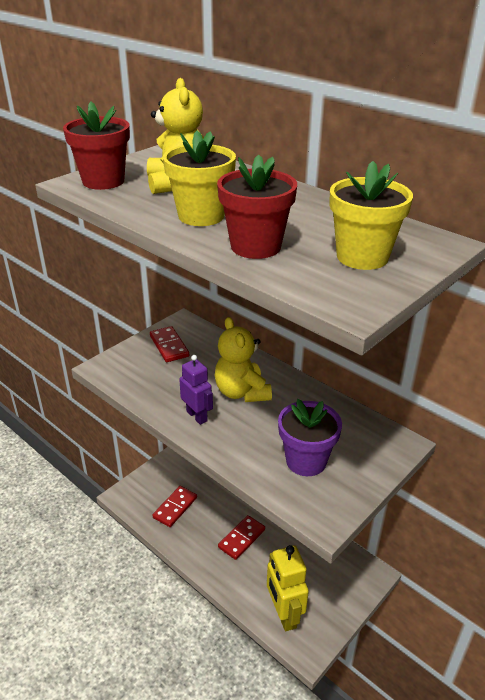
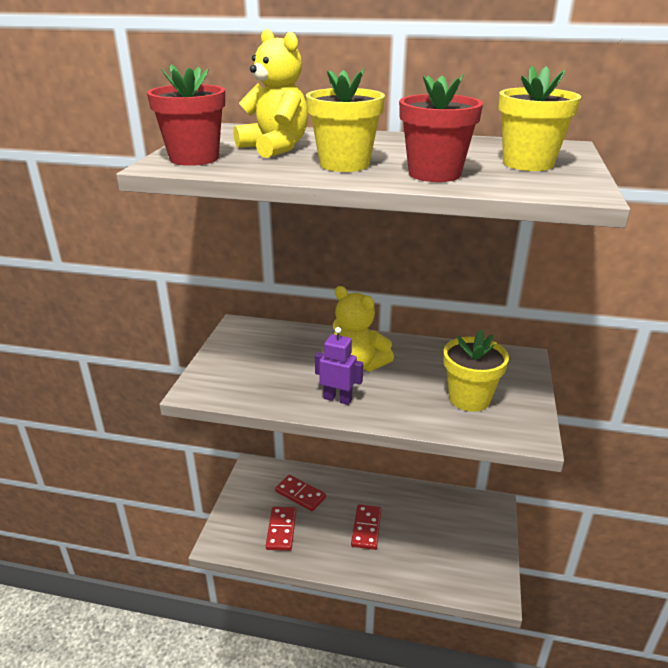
camera: 30 degrees left, 5 degrees down
red domino [150,326,189,362] -> red domino moved to [275,475,326,511]
yellow robot [267,545,309,631] -> none
purple flower pot [278,399,342,476] -> yellow flower pot [443,330,509,412]

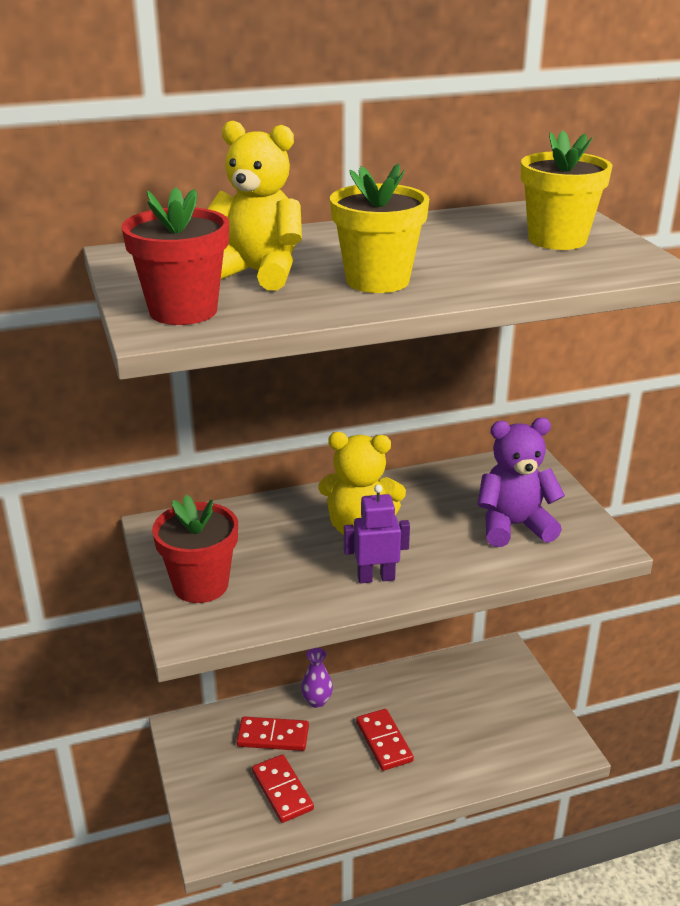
camera: 30 degrees left, 0 degrees up
red flower pot [399,75,483,182] -> red flower pot moved to [152,495,238,603]
yellow flower pot [443,330,509,412] -> purple teddy bear [477,418,565,547]
none -> purple vase [301,648,333,708]

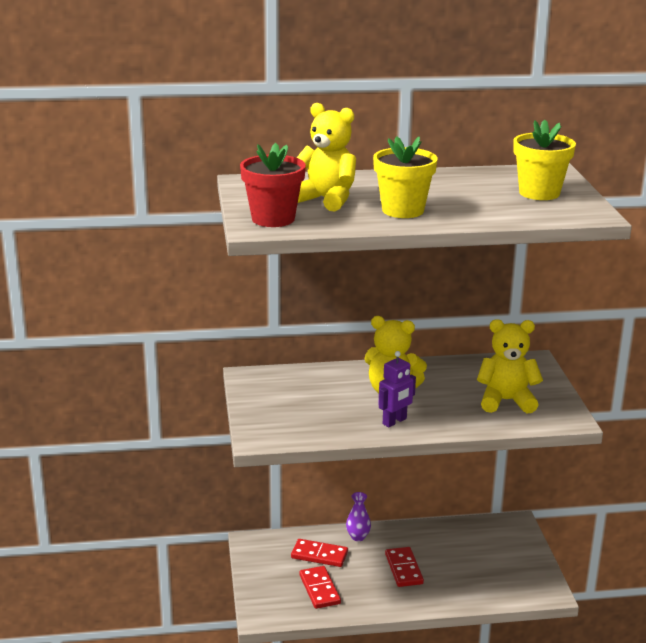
camera: 10 degrees right, 5 degrees down
red flower pot [152,495,238,603] -> none
purple robot [344,484,410,583] -> purple robot turned 135 degrees clockwise [379,351,416,427]
purple teddy bear [477,418,565,547] -> yellow teddy bear [477,319,543,414]

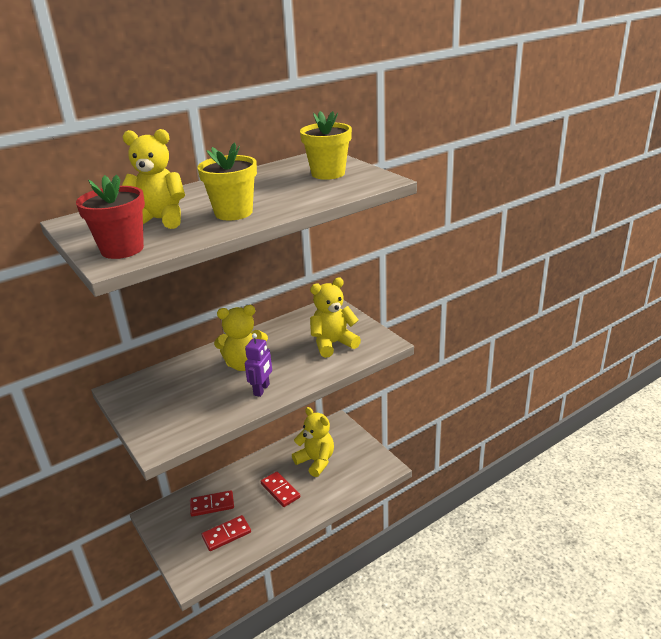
camera: 25 degrees left, 5 degrees up
red domino [299,566,341,609] -> red domino turned 75 degrees counterclockwise [201,515,251,551]
purple vase [346,492,371,541] -> none
none -> yellow teddy bear [292,407,334,477]

